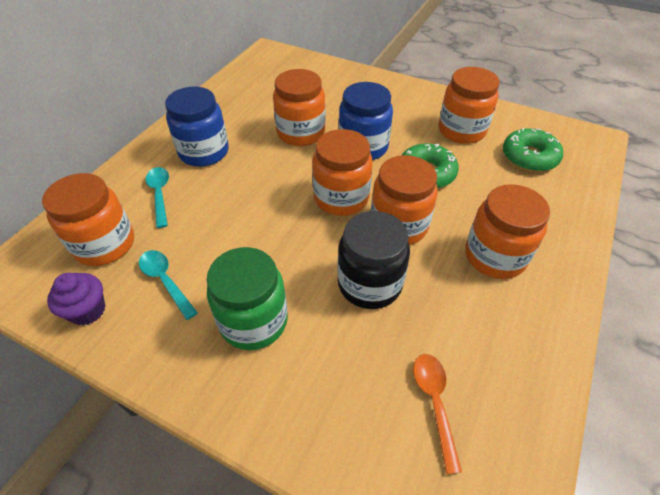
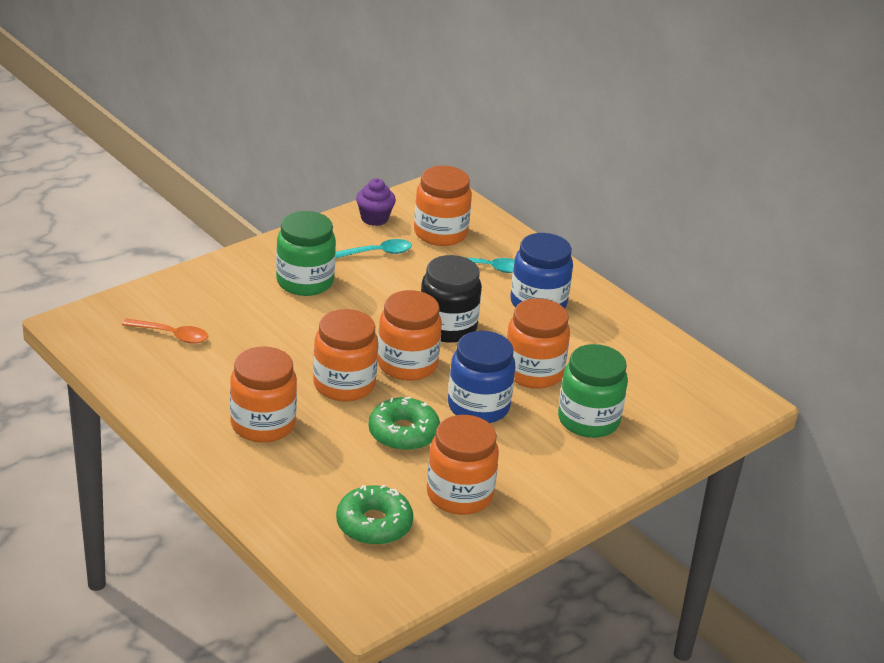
camera: 110 degrees right, 15 degrees down
black jar [337,211,410,309] -> black jar moved to [421,255,482,343]
none -> green jar [558,344,628,438]

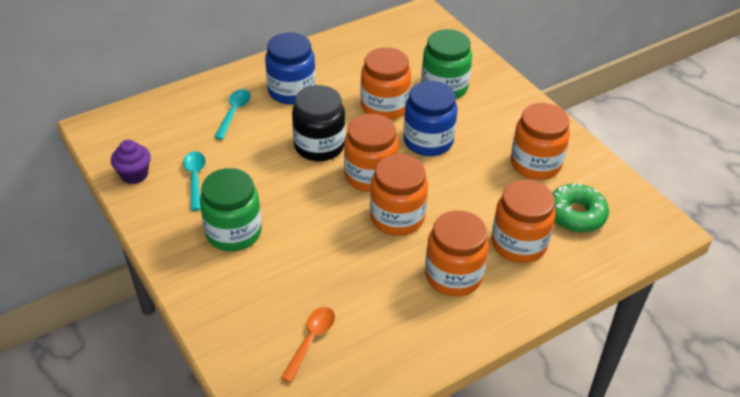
camera: 80 degrees left, 10 degrees up
green donut [368,397,440,451] -> none
orange jar [414,166,472,246] -> orange jar moved to [491,180,556,263]

